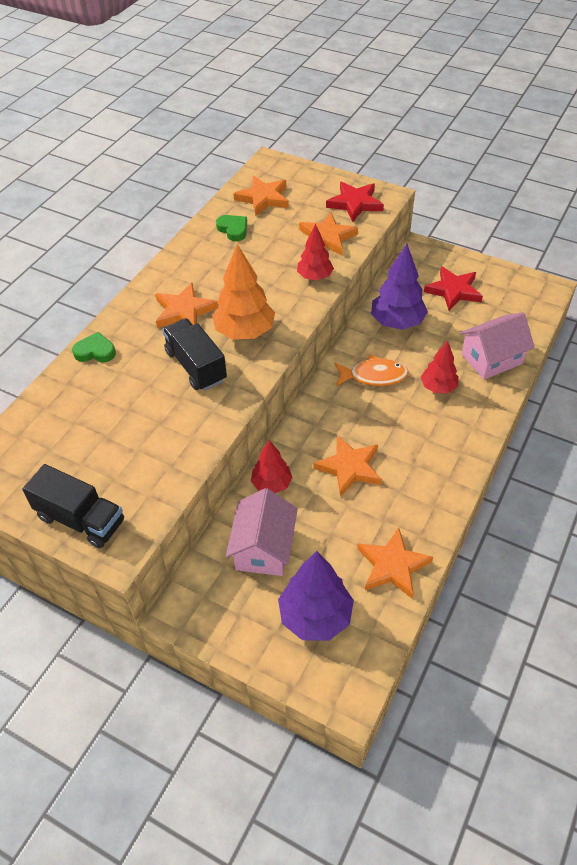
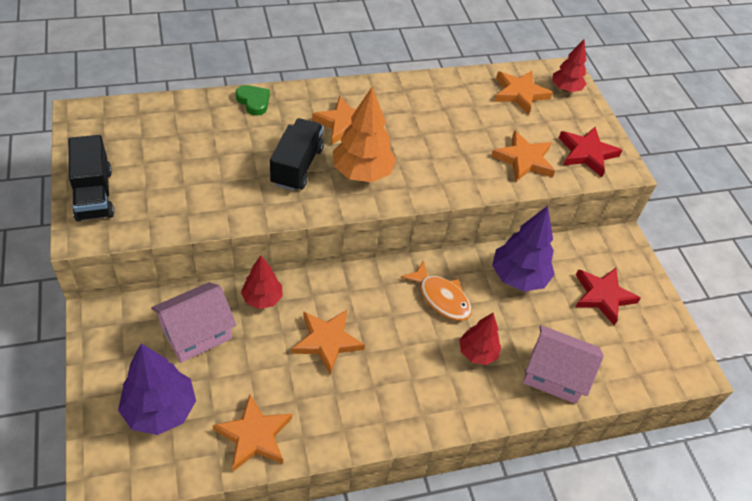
camera: 40 degrees right, 0 degrees up
green heart [216,215,247,241] -> none
red tree [297,223,334,280] -> red tree moved to [552,39,586,92]

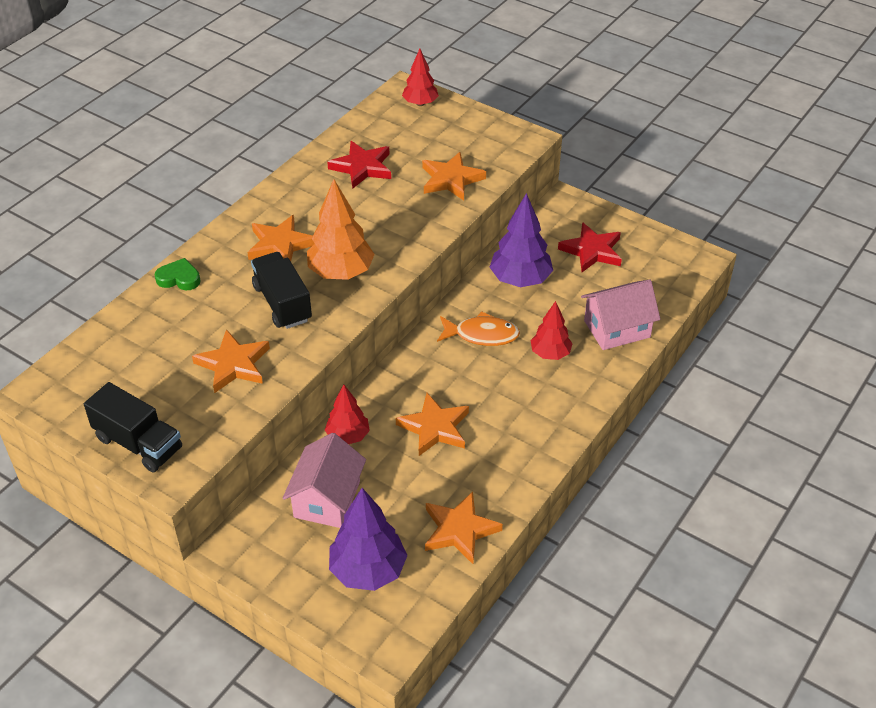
camera: 35 degrees left, 5 degrees down
orange star [494,71,553,115] -> orange star moved to [192,329,270,393]
red star [559,127,622,177] -> red star moved to [327,141,391,188]

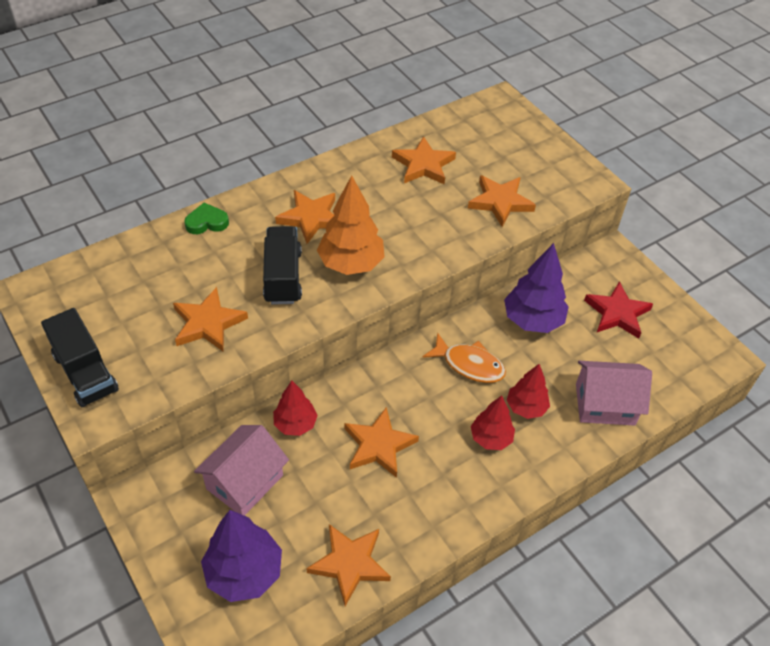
camera: 20 degrees right, 5 degrees up
green heart [155,258,201,290] -> green heart turned 45 degrees counterclockwise [184,203,229,234]
red star [327,141,391,188] -> orange star [392,136,456,184]
red tree [402,49,439,106] -> red tree moved to [471,396,515,450]

